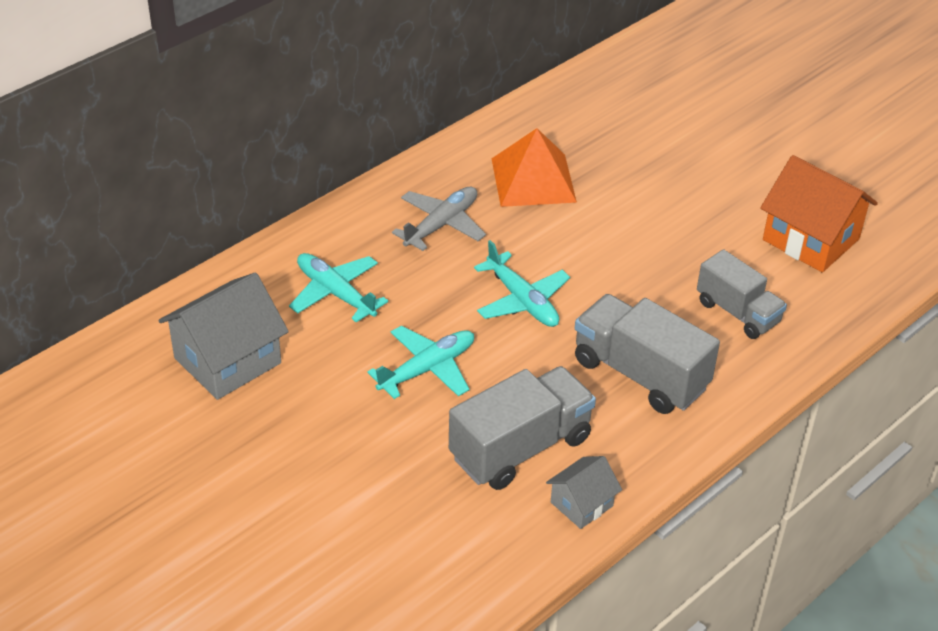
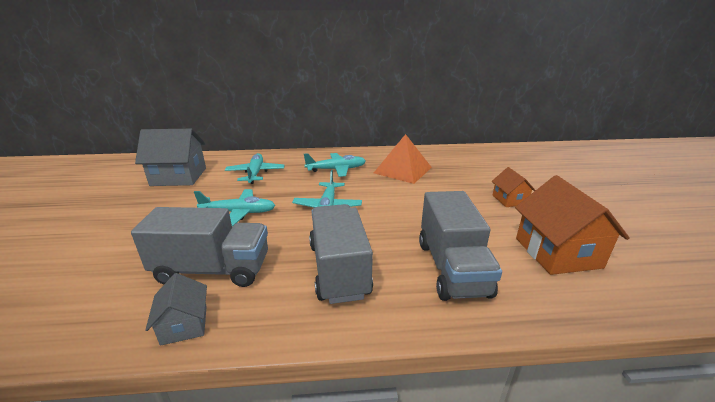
camera: 40 degrees right, 15 degrees down
grey plane [392,187,486,251] -> turquoise plane [304,153,366,177]
grey house [546,456,622,529] -> grey house turned 75 degrees clockwise [145,273,207,346]
grey truck [697,249,787,339] -> grey truck [419,191,502,301], size x1.50
none -> orange house [492,167,536,207]

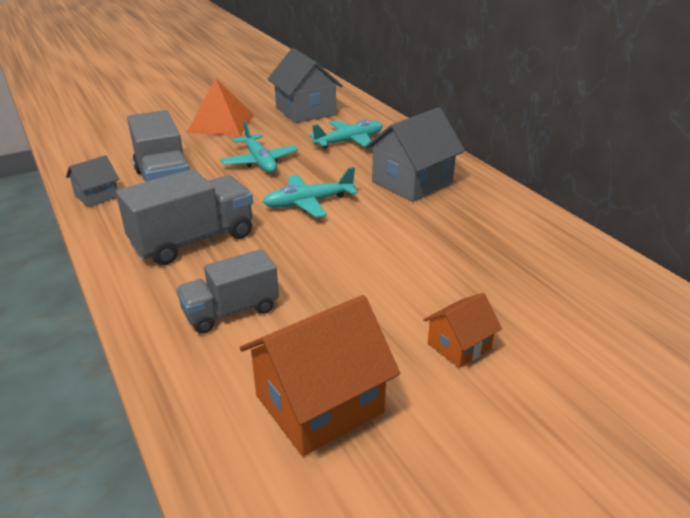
camera: 65 degrees right, 5 degrees up
turquoise plane [304,153,366,177] -> grey house [365,107,465,202]
orange pyramid [374,134,432,184] -> orange pyramid moved to [187,78,254,136]
grey truck [419,191,502,301] -> grey truck [176,249,279,334], size x0.67

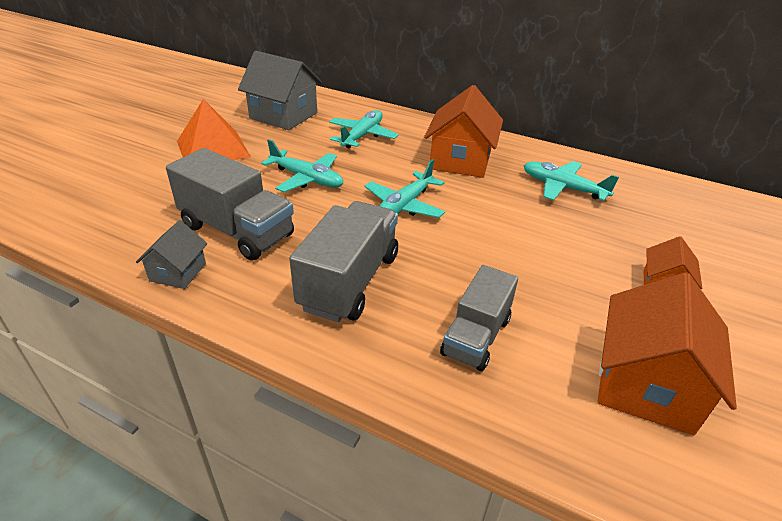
camera: 35 degrees left, 5 degrees up
grey house [365,107,465,202] -> orange house [424,85,503,178]
none -> turquoise plane [523,161,619,201]

